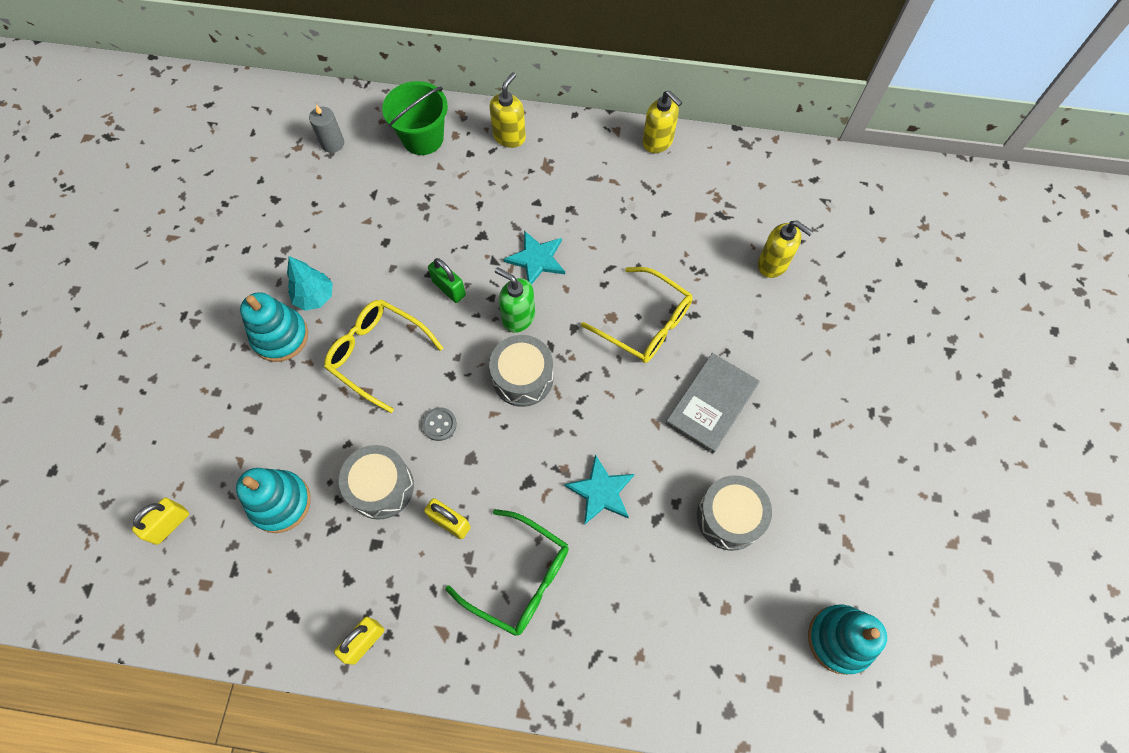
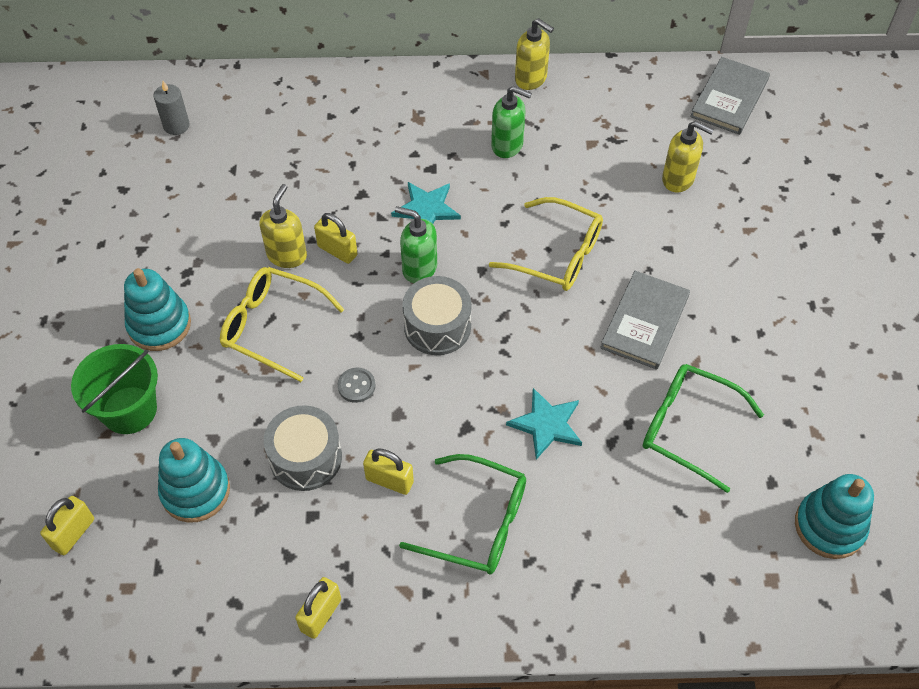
camera: 10 degrees left, 10 degrees down
turquoise tree [287,256,333,311] -> none
green bucket [382,81,448,155] -> green bucket moved to [71,344,158,434]
green padlock [428,258,466,303] -> yellow padlock [314,213,357,264]
yellow soap dispenser [489,72,526,148] -> yellow soap dispenser moved to [260,184,307,268]
grey drum [697,475,772,551] -> green glasses [643,364,764,493]
none -> green soap dispenser [491,86,532,158]
none -> grey book [690,57,770,135]

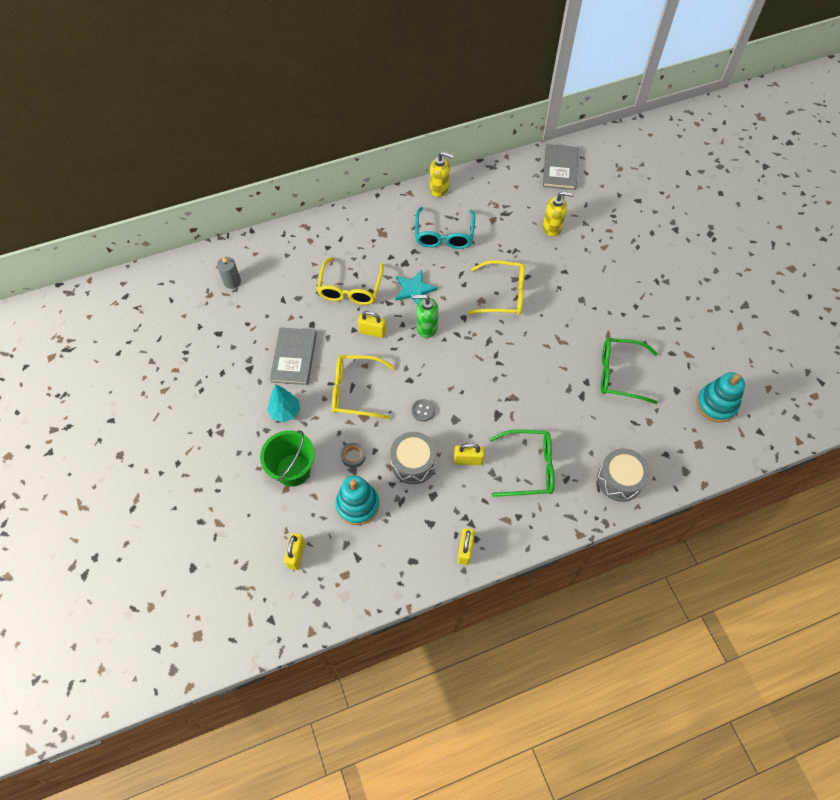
camera: 20 degrees left, 5 degrees up
turquoise stacking toy [124,268,191,351] -> turquoise tree [267,384,300,422]
yellow soap dispenser [260,184,307,268] -> none
grey drum [402,276,472,355] -> grey drum moved to [597,448,650,502]
green soap dispenser [491,86,532,158] -> turquoise glasses [415,207,475,249]
turquoise star [506,388,582,460] -> none
grey book [600,271,690,370] -> grey book moved to [270,328,317,385]
none -> yellow glasses [317,257,384,305]
none -> grey tape [341,443,366,468]

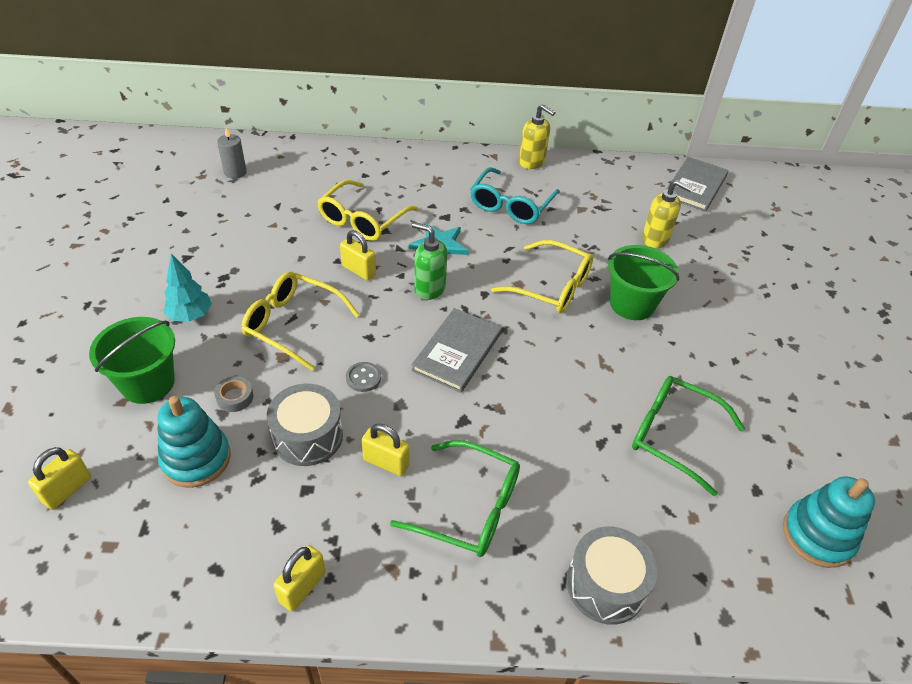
camera: 20 degrees right, 15 degrees down
grey book [270,328,317,385] -> grey book moved to [411,308,502,393]
none -> green bucket [608,245,679,320]

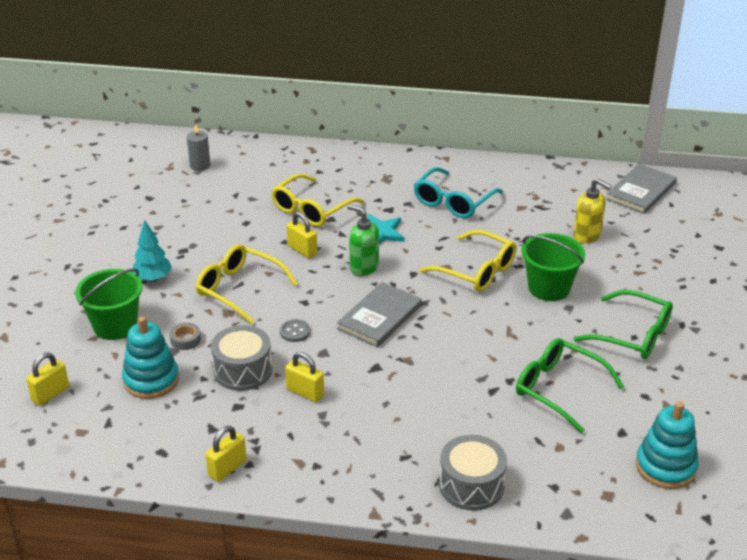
camera: 10 degrees right, 10 degrees down
green glasses [390,440,520,557] -> green glasses moved to [573,290,673,359]
yellow soap dispenser [519,104,556,169] -> none

